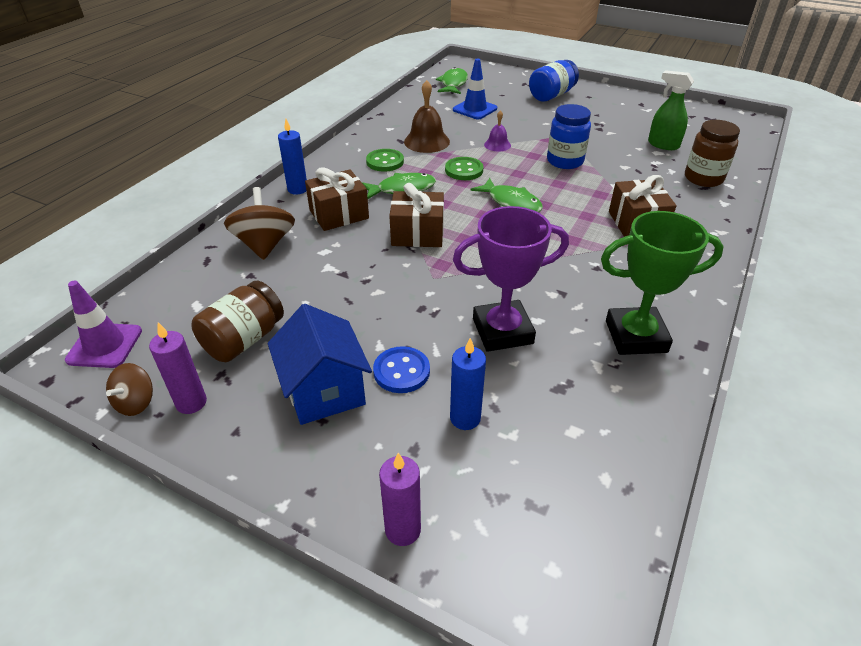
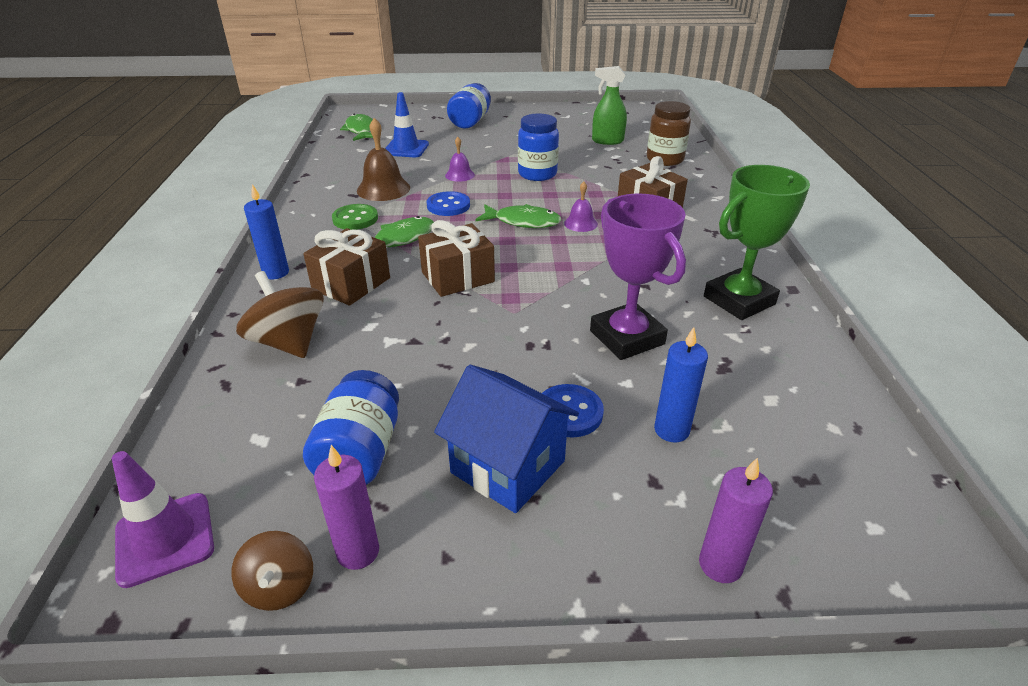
camera: 30 degrees left, 5 degrees down
brown jar [191,281,284,362] -> blue jar [303,370,399,485]
green button [445,157,483,180] -> blue button [427,191,470,216]
purple trophy [453,206,569,352] -> purple trophy turned 75 degrees counterclockwise [590,193,686,360]
none -> purple bell [564,182,598,232]

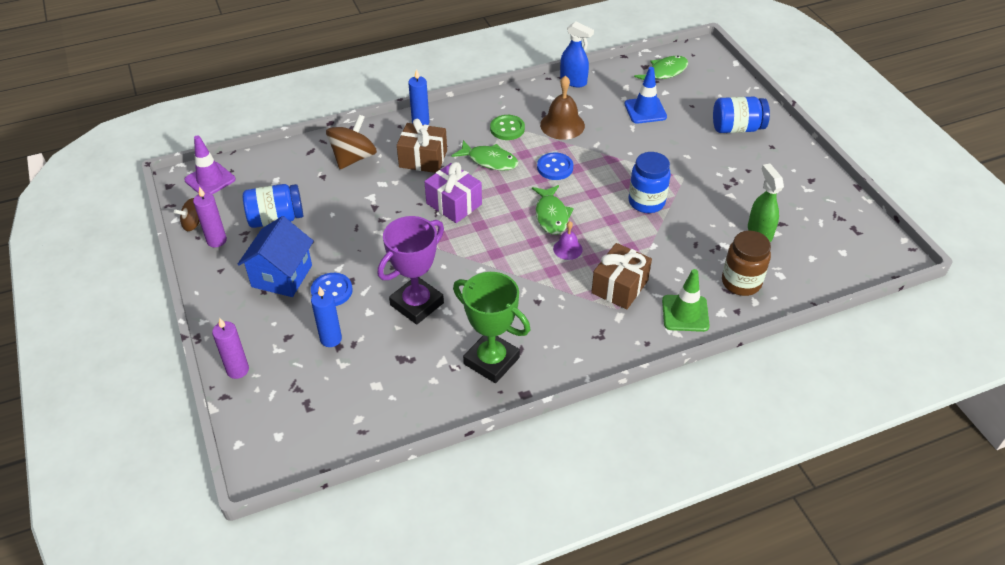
camera: 70 degrees right, 10 degrees up
brown gift [418,220,495,297] -> purple gift [424,162,482,223]
purple bell [445,137,475,182] -> none
none -> blue spray bottle [560,21,594,87]
none -> green traffic cone [662,269,710,332]

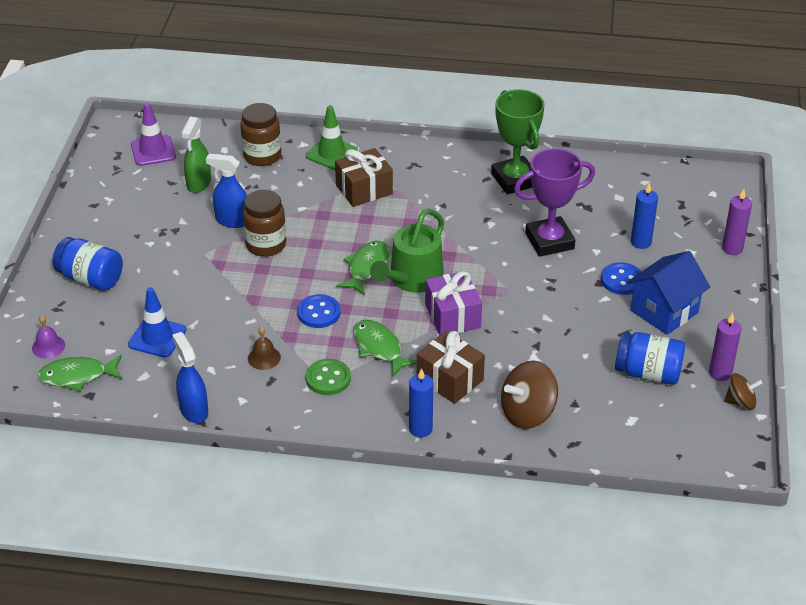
camera: 150 degrees left, 5 degrees down
purple traffic cone [184,135,236,195] -> purple traffic cone moved to [131,103,176,166]
brown bell [540,75,585,140] -> brown bell [248,326,281,370], size x0.58
purple bell [553,221,583,260] -> purple bell moved to [32,315,65,359]
blue jar [629,152,671,213] -> brown jar [243,190,286,257]
none -> blue spray bottle [206,154,247,228]
none -> green watering can [370,208,444,293]

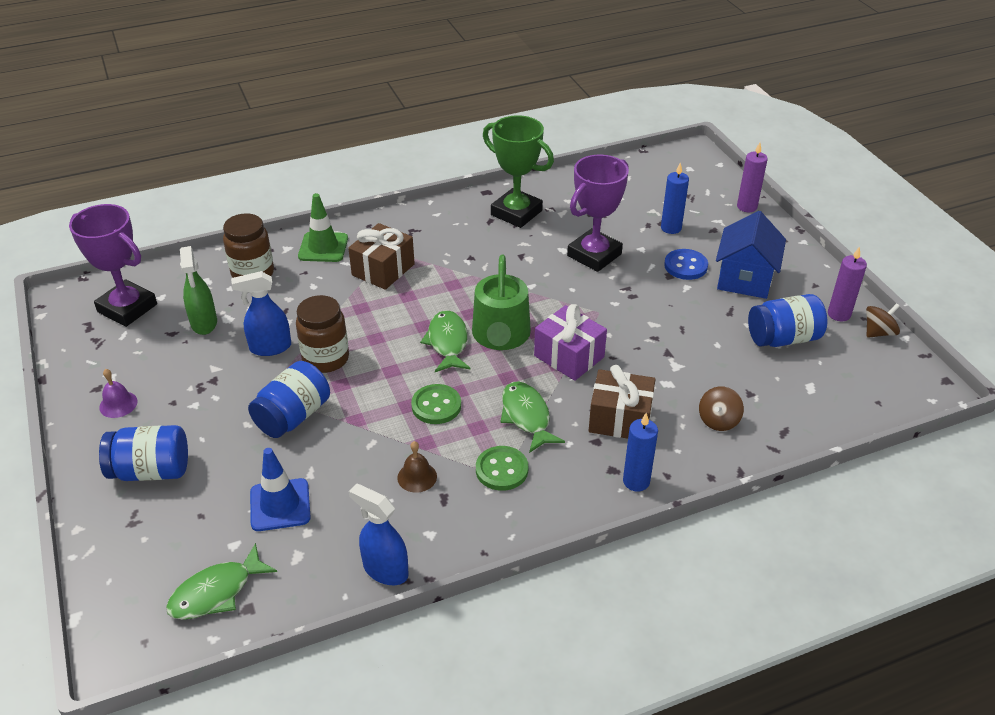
camera: 30 degrees left, 0 degrees up
purple bell [32,315,65,359] -> purple bell moved to [99,369,138,418]
purple traffic cone [131,103,176,166] -> purple trophy [69,204,157,327]
blue button [297,294,341,328] -> green button [411,384,461,424]
green fish [353,320,417,377] -> green fish turned 45 degrees clockwise [500,382,565,453]
brown spinning top [501,361,558,429] -> brown spinning top [699,386,744,431], size x0.59
none -> blue jar [248,361,330,438]

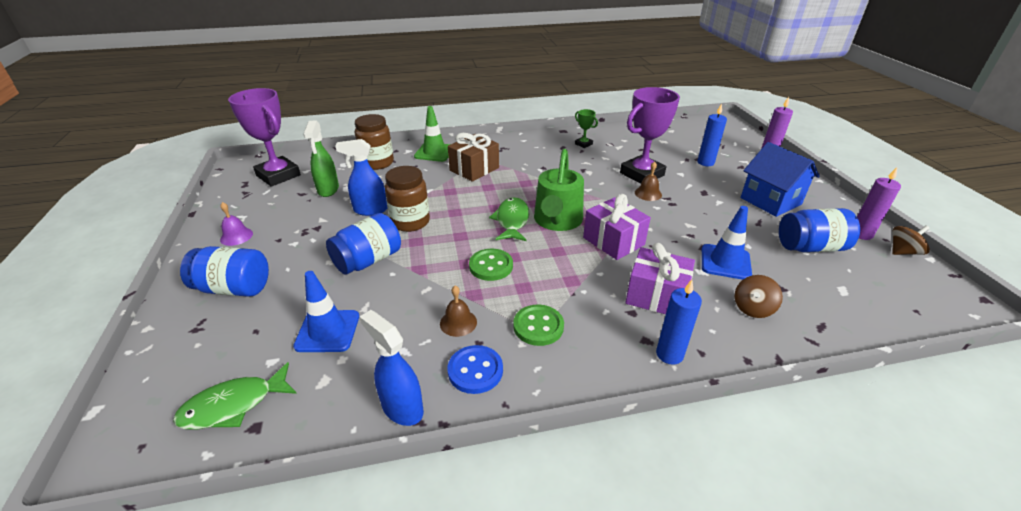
camera: 10 degrees right, 5 degrees down
green trophy [483,115,554,228] -> green trophy [575,109,598,148], size x0.45
green fish [500,382,565,453] -> none
brown gift [589,365,655,439] -> purple gift [625,243,695,314]
blue button [664,249,708,280] -> blue button moved to [447,345,503,394]
blue house [716,211,786,299] -> blue house turned 60 degrees counterclockwise [741,142,820,217]
none -> brown bell [635,161,662,201]
none -> blue traffic cone [702,206,752,280]

